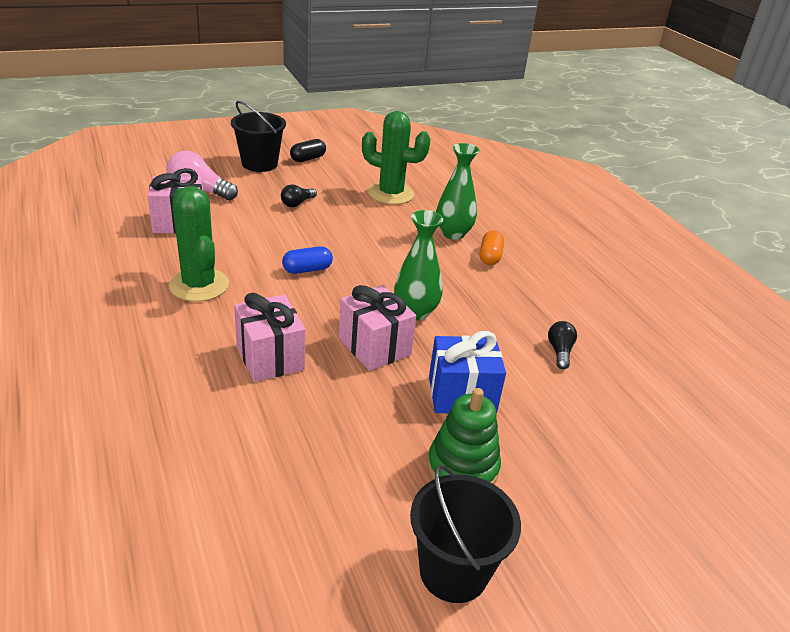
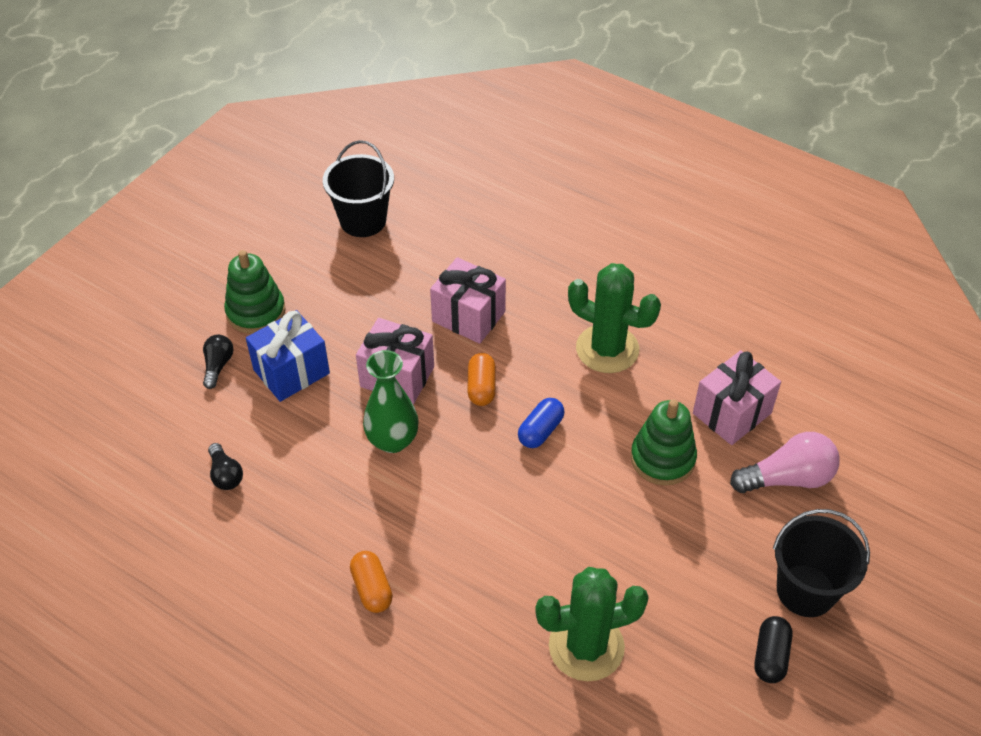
camera: 150 degrees right, 15 degrees up
black light bulb [281,184,317,207] -> black light bulb moved to [203,335,234,389]
black bucket [410,465,521,603] -> black bucket moved to [323,140,394,237]
green vase [436,143,480,240] -> none
none -> orange capsule [467,353,496,406]
none -> green stacking toy [631,400,697,486]

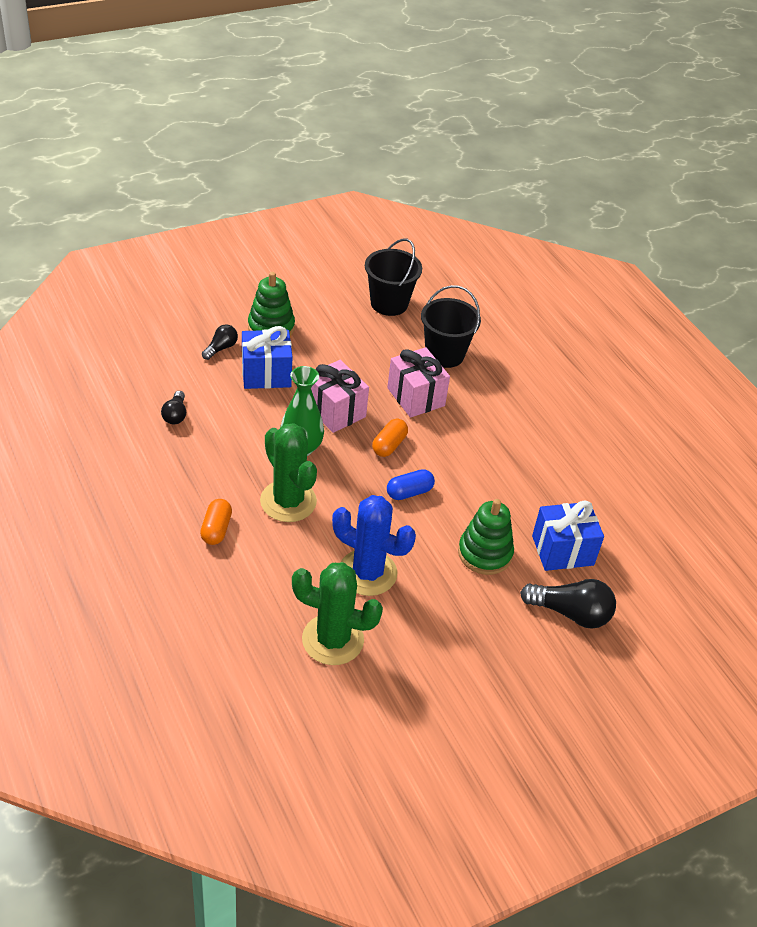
camera: 25 degrees right, 5 degrees down
green cactus [568,263,661,373] -> green cactus moved to [260,423,317,522]
pink gift [693,350,781,445] -> blue gift [532,500,604,571]
pink light bulb [730,432,840,493] -> black light bulb [520,579,616,629]
black capsule [755,616,792,683] -> none
black bucket [773,509,870,617] -> black bucket moved to [421,285,481,368]
none -> blue cactus [332,495,416,596]

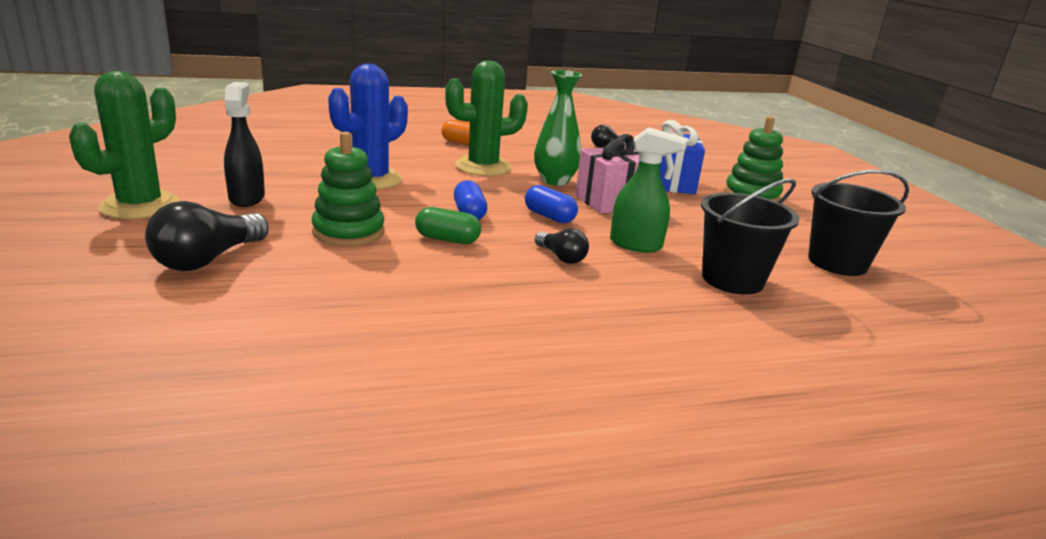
camera: 105 degrees right, 20 degrees down
black light bulb [202,324,238,360] -> black light bulb moved to [535,229,589,264]
green cactus [292,562,383,665] -> green cactus moved to [69,71,179,219]
orange capsule [372,419,408,457] -> blue capsule [525,185,578,223]
pink gift [387,347,450,418] -> green spray bottle [610,127,688,253]
blue gift [532,500,604,571] -> none
none -> black spray bottle [224,82,265,207]
none -> green capsule [415,207,481,244]

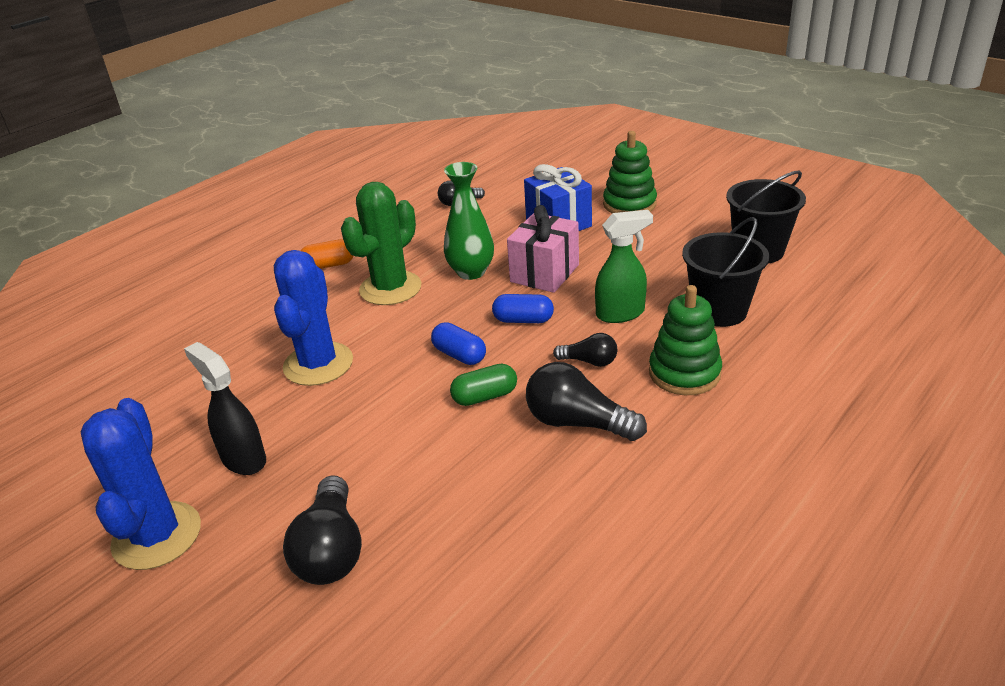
camera: 30 degrees left, 10 degrees up
green cactus [69,71,179,219] -> blue cactus [81,398,201,570]
green stacking toy [312,132,385,247] -> green stacking toy moved to [649,285,722,395]
none -> black light bulb [526,362,647,441]

